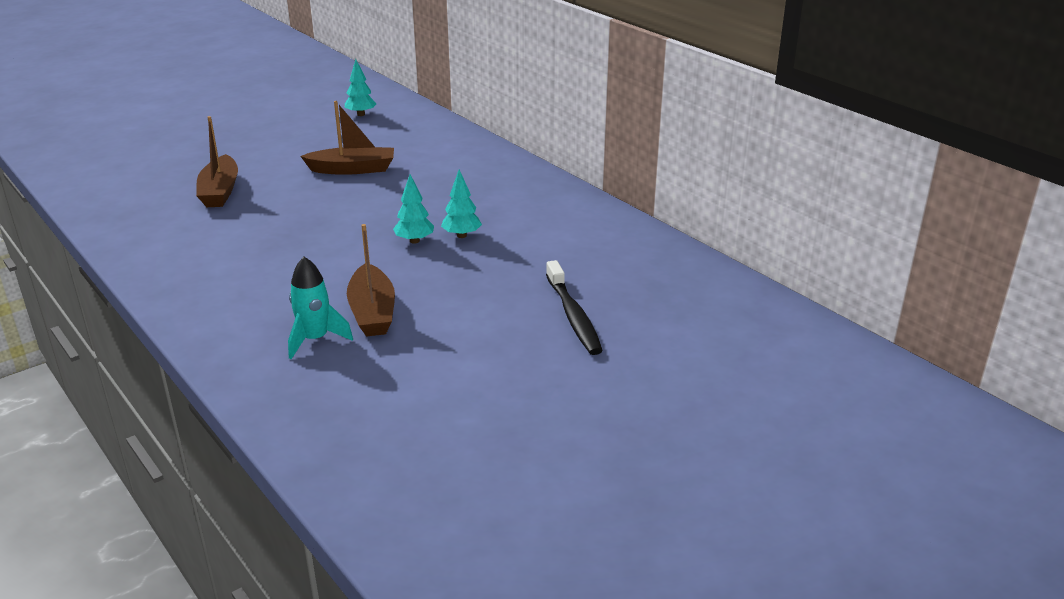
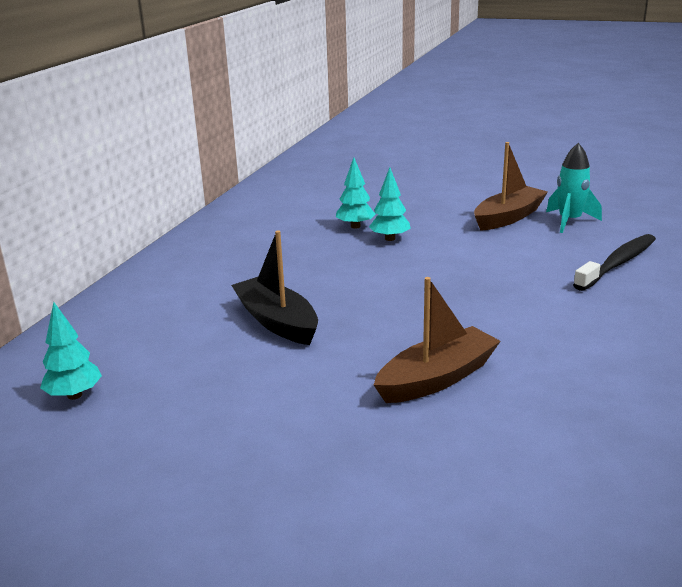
camera: 120 degrees left, 5 degrees down
brown boat [301,101,394,175] -> black boat [231,230,318,345]
black toothbrush [546,260,603,355] -> black toothbrush moved to [573,234,656,291]

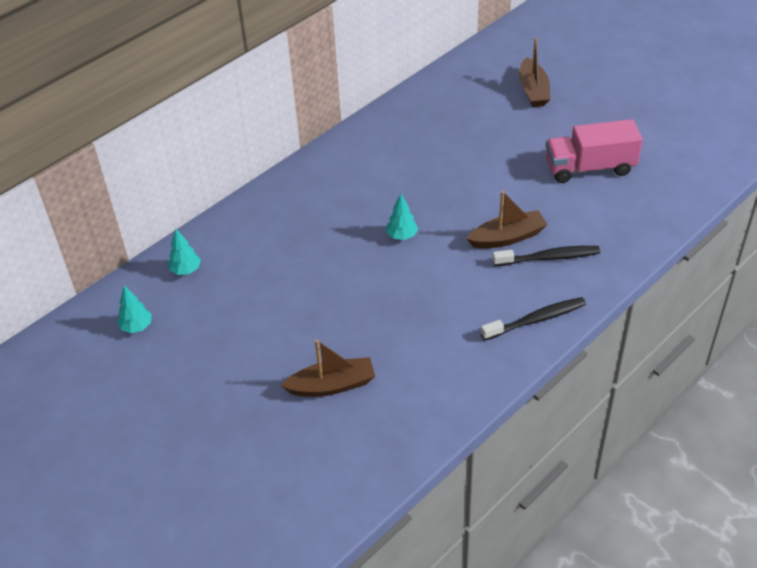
camera: 25 degrees right, 20 degrees up
black boat [231,230,318,345] -> none
turquoise tree [336,158,375,229] -> turquoise tree moved to [168,229,201,275]
turquoise rocket [546,143,602,233] -> black toothbrush [493,246,600,266]
none -> brown boat [519,38,551,107]
none -> pink truck [546,119,643,183]

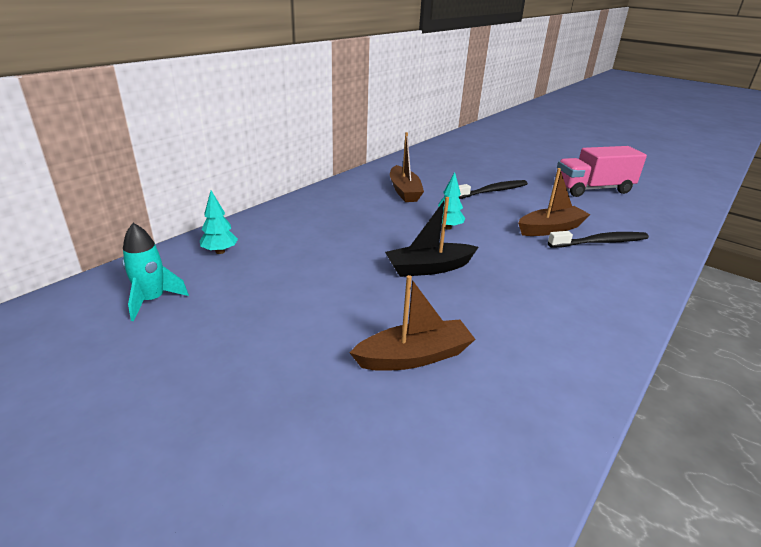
camera: 10 degrees left, 15 degrees down
turquoise tree [117,286,152,333] -> turquoise rocket [122,223,189,321]
black toothbrush [481,297,586,340] -> black toothbrush moved to [458,180,528,199]
brown boat [519,38,551,107] -> brown boat moved to [390,132,424,202]
none -> black boat [385,197,479,277]

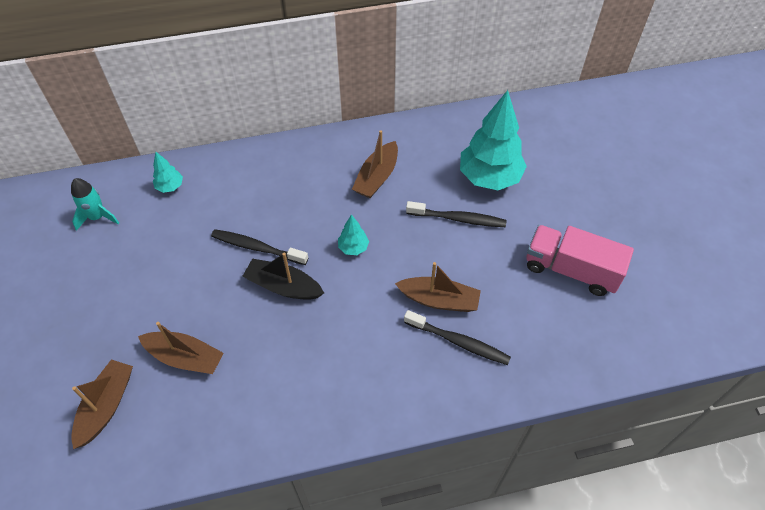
camera: 40 degrees right, 25 degrees up
none -> brown boat [71,360,133,449]
none -> black toothbrush [211,229,308,265]
none -> turquoise tree [460,90,527,190]

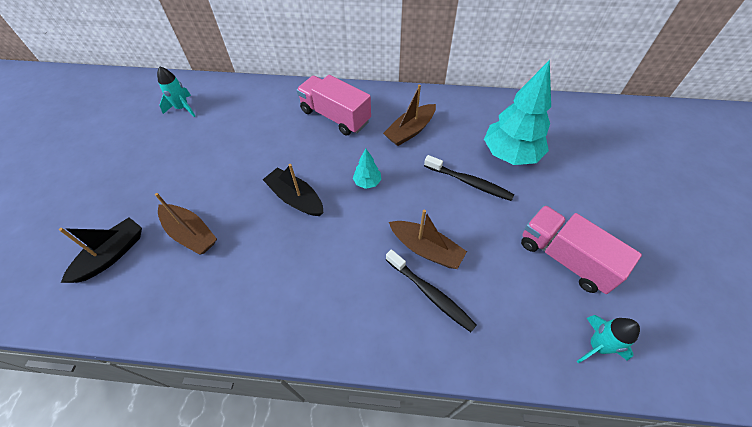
camera: 20 degrees right, 0 degrees up
brown boat [71,360,133,449] -> black boat [59,217,142,283]
turquoise tree [153,152,183,193] -> none
black toothbrush [211,229,308,265] -> none
none -> pink truck [296,75,371,135]
none -> turquoise rocket [577,315,640,363]

